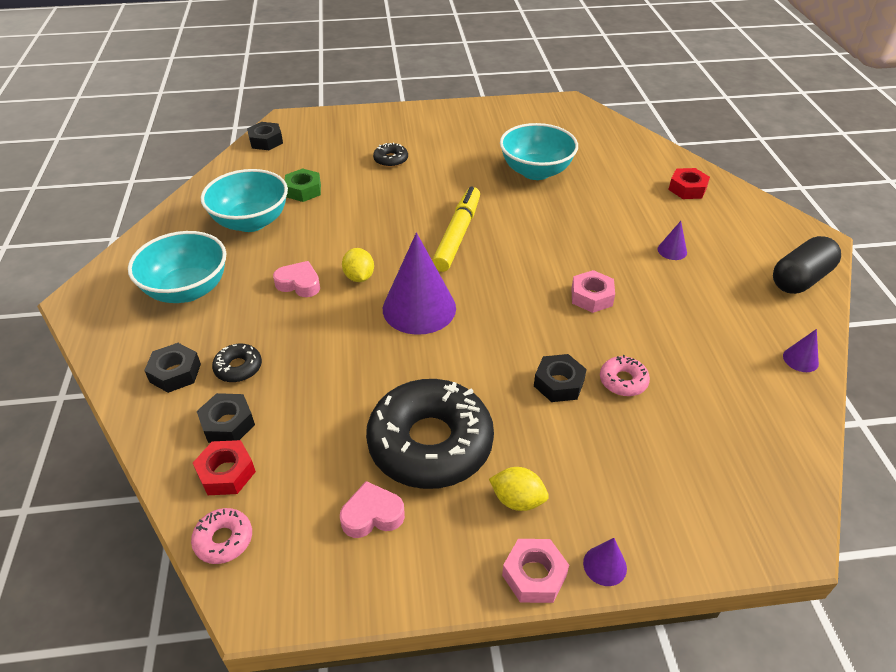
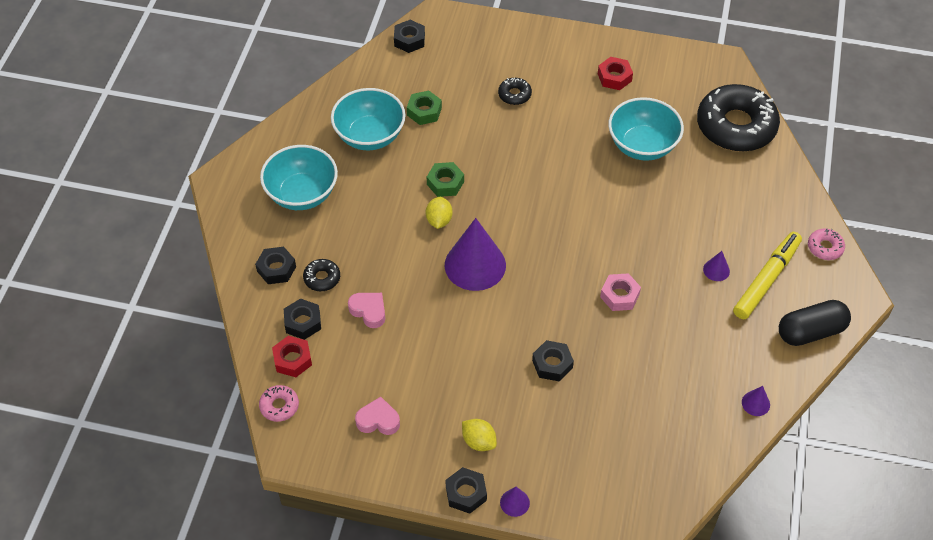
camera: 20 degrees right, 10 degrees up
pink heart [273,261,320,297] -> pink heart moved to [348,293,385,328]
black donut [366,379,494,489] -> black donut moved to [697,84,780,152]
yellow marker [432,186,480,272] -> yellow marker moved to [733,232,802,319]
pink nut [502,539,569,603] -> black nut [446,467,487,514]
pink donut [600,355,650,396] -> pink donut moved to [808,229,845,260]
red nut [668,168,710,199] -> red nut moved to [598,57,633,90]
none -> green nut [427,162,464,197]

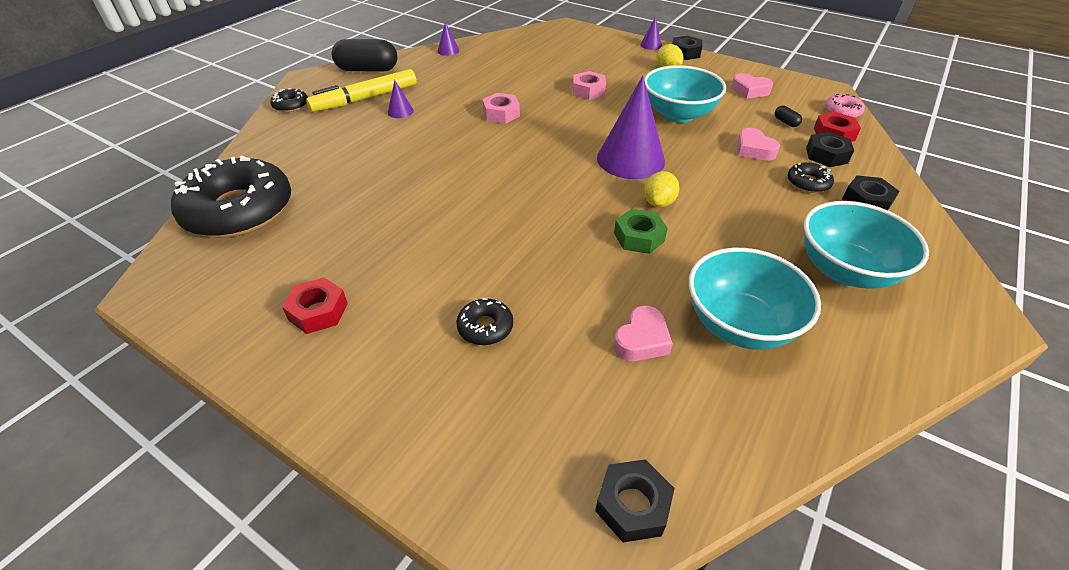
camera: 160 degrees left, 10 degrees down
green nut [407,91,442,125] -> pink heart [613,306,673,361]
black nut [532,340,574,382] -> pink nut [573,71,606,100]
turquoise bowl [608,97,684,161] -> turquoise bowl moved to [644,65,726,123]
pink donut [808,229,845,260] -> black donut [270,88,308,112]
none -> black capsule [775,106,802,127]

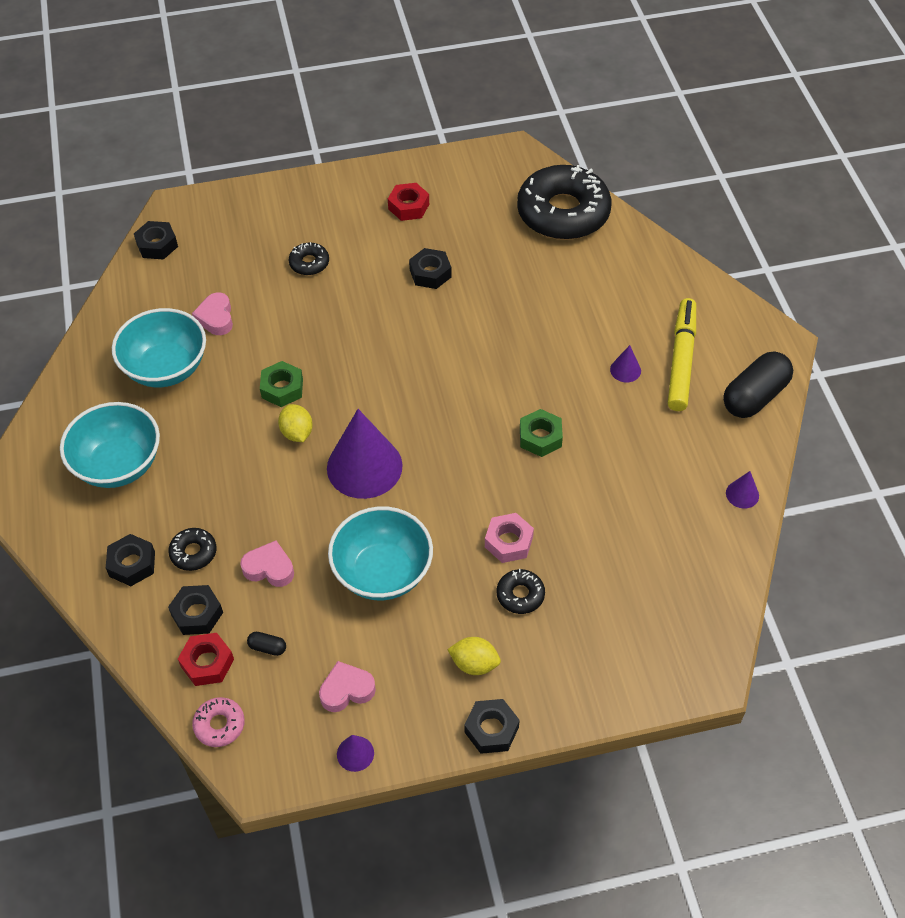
camera: 135 degrees right, 10 degrees up
black donut [270,88,308,112] -> black donut moved to [497,569,545,614]
pink nut [482,93,520,124] -> green nut [520,409,563,457]
purple cone [640,17,662,50] -> purple cone moved to [337,735,374,772]
none -> black nut [409,248,452,289]

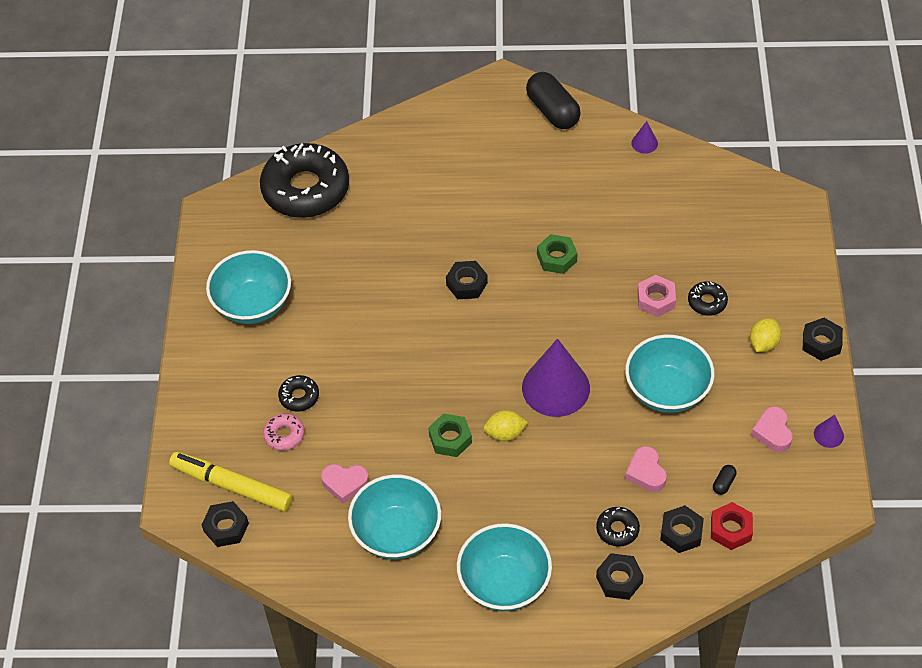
camera: 75 degrees left, 0 degrees up
pink donut [192,697,245,747] -> pink donut moved to [263,413,304,451]
pink heart [240,541,294,587] -> pink heart turned 45 degrees counterclockwise [625,446,667,492]
red nut [388,183,429,221] -> turquoise bowl [206,250,291,324]
black nut [409,248,452,289] -> black nut moved to [446,261,488,299]
purple cone [610,345,641,382] -> none
yellow marker [668,298,696,411] -> yellow marker moved to [169,452,293,512]

